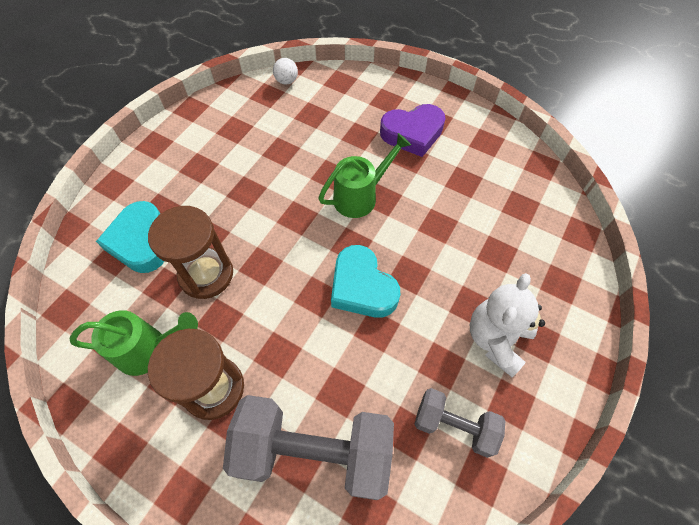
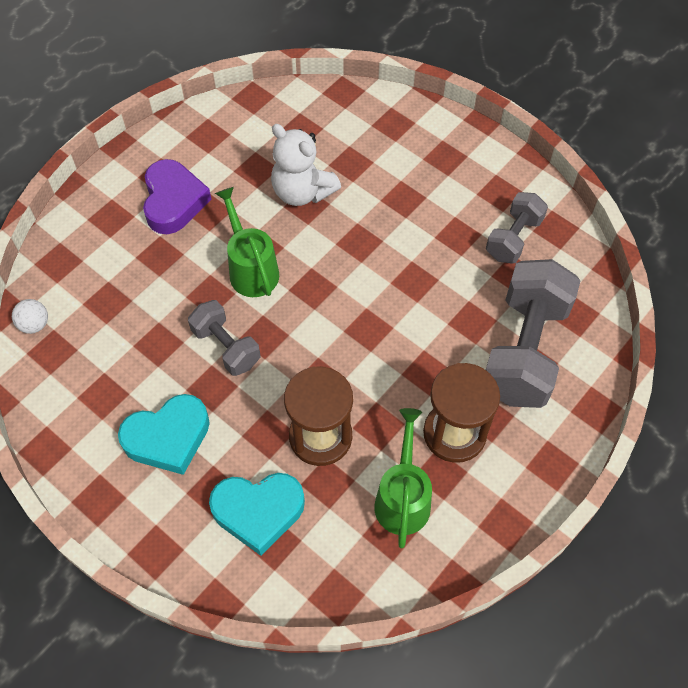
camera: 80 degrees left, 0 degrees up
turquoise heart [331,245,401,318] -> turquoise heart moved to [118,394,210,475]
white teddy bear [470,273,545,377] -> white teddy bear moved to [271,124,341,206]
none -> grey dumbbell [188,300,260,376]

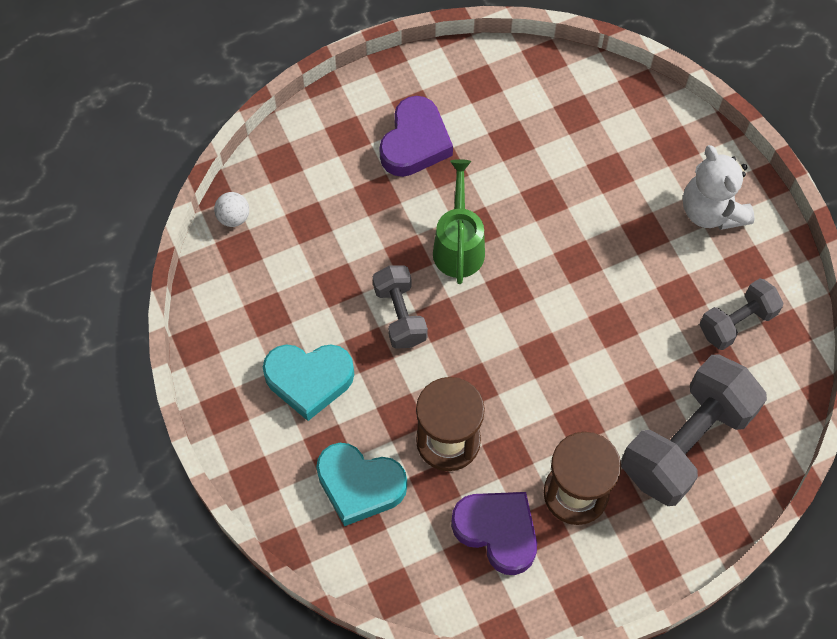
camera: 25 degrees right, 5 degrees up
white teddy bear [271,124,341,206] -> white teddy bear moved to [683,145,755,230]
green watering can [374,408,432,548] -> purple heart [451,492,537,575]

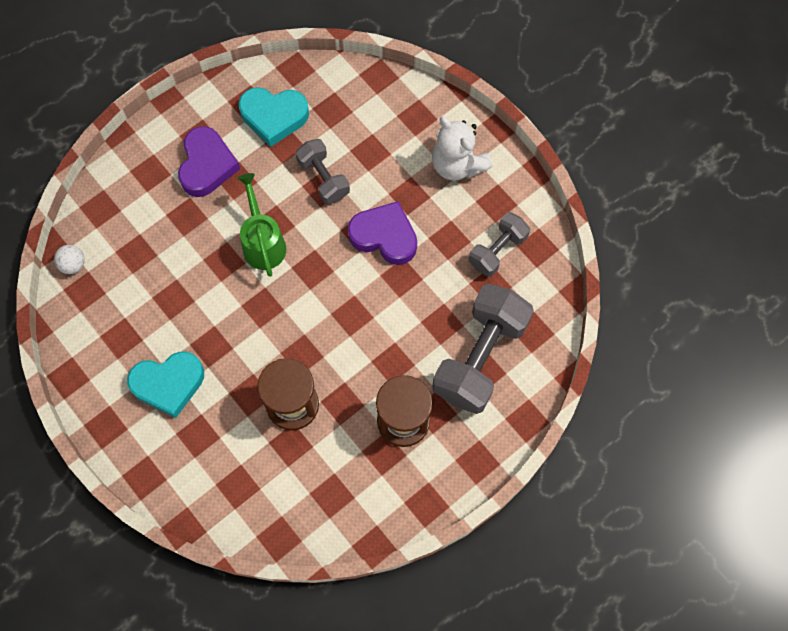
camera: 15 degrees left, 5 degrees up
turquoise heart [316,443,407,526] -> turquoise heart moved to [239,87,309,147]
grey dumbbell [373,265,428,349] -> grey dumbbell moved to [296,139,350,204]
purple heart [451,492,537,575] -> purple heart moved to [348,201,417,265]

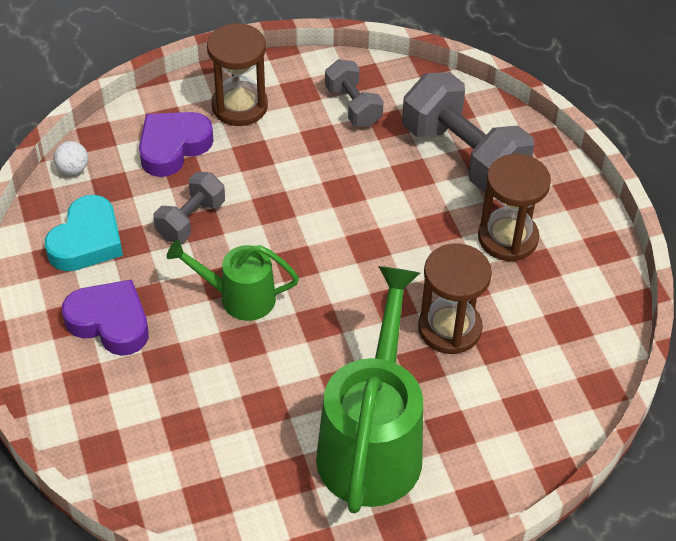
camera: 70 degrees left, 20 degrees down
white ball [54,245,85,274] -> white ball moved to [54,141,88,175]
turquoise heart [127,351,204,418] -> green watering can [316,266,423,513]
grey dumbbell [296,139,350,204] -> grey dumbbell turned 45 degrees counterclockwise [153,172,225,243]
purple heart [348,201,417,265] -> purple heart moved to [139,112,214,177]
white teddy bear [432,117,493,181] -> brown hourglass [207,23,268,126]

